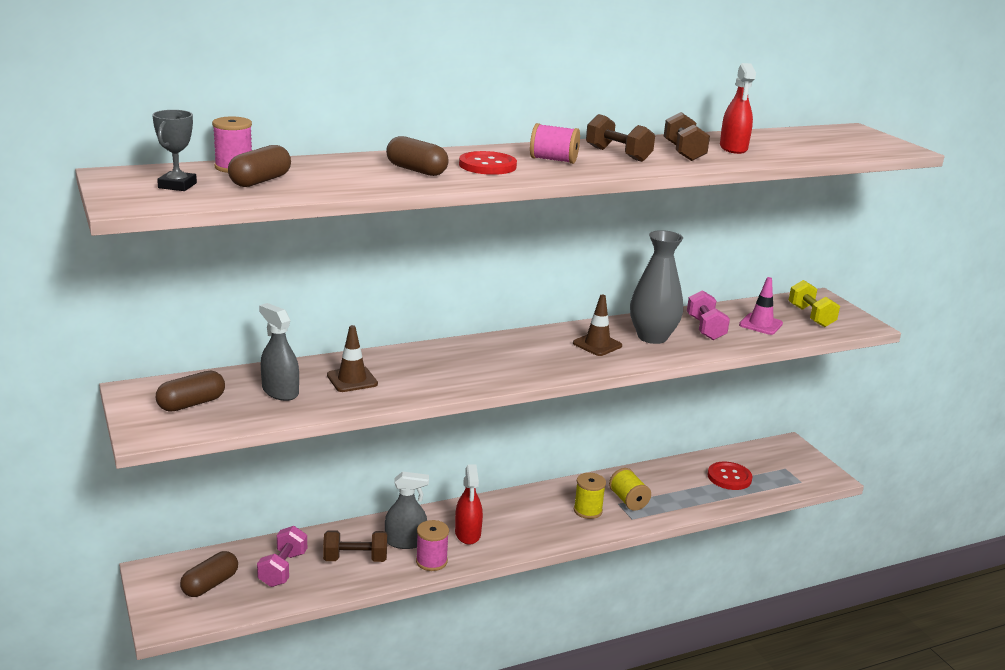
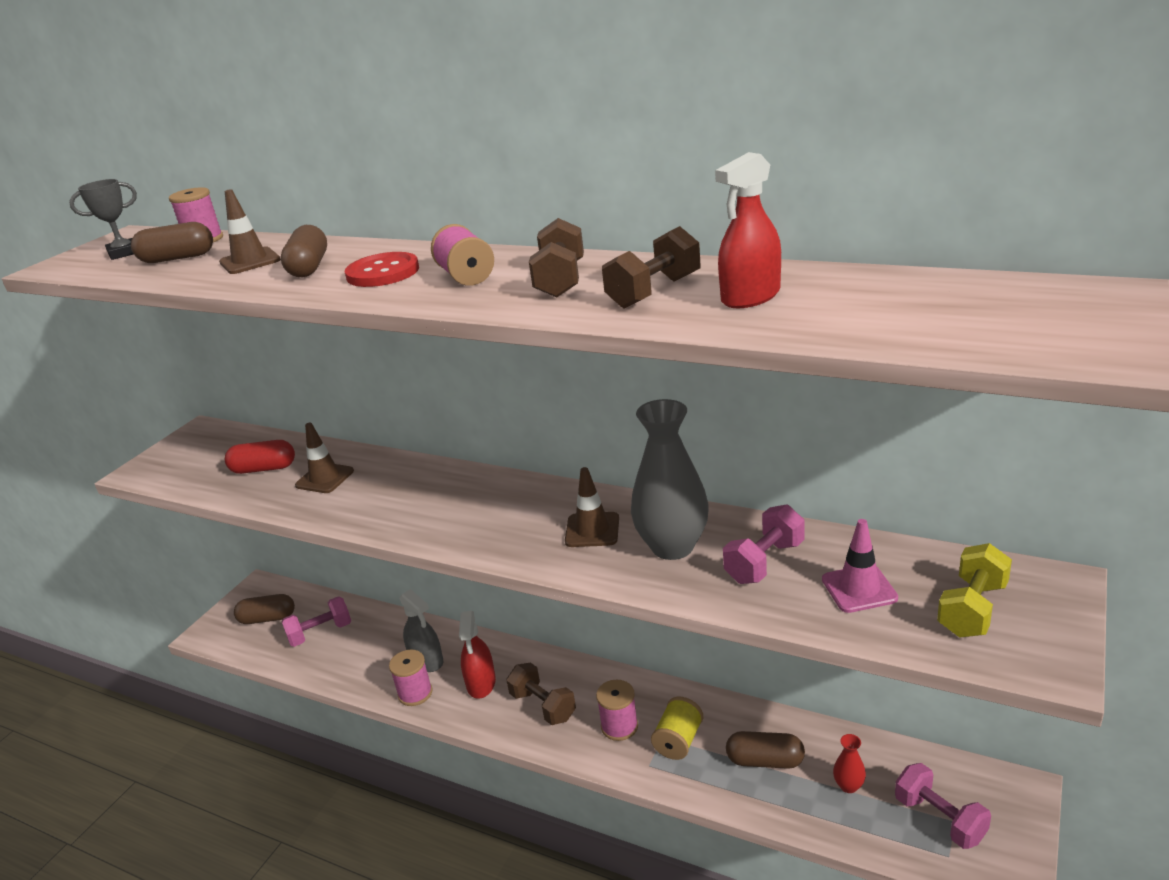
camera: 55 degrees right, 5 degrees up
brown capsule [156,371,225,412] -> brown capsule moved to [726,731,805,769]
grey spray bottle [259,303,299,401] -> red capsule [225,440,295,474]
brown dumbbell [323,530,387,562] -> brown dumbbell moved to [506,662,576,725]
red spray bottle [455,464,483,545] -> red spray bottle turned 45 degrees counterclockwise [459,611,496,699]
yellow spool [574,473,606,519] -> pink spool [596,680,638,741]
red button [708,462,752,490] -> red vase [833,734,866,793]
none -> brown traffic cone [219,189,281,274]
none -> pink dumbbell [895,763,991,849]

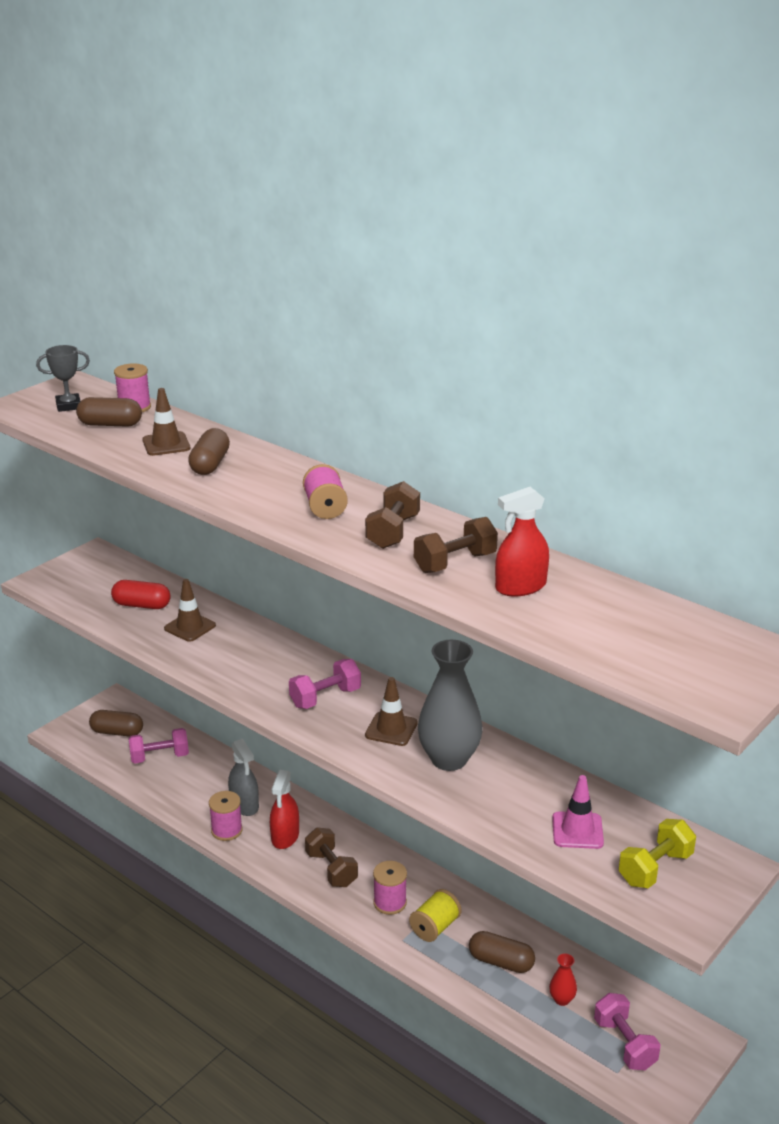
camera: 10 degrees right, 0 degrees up
red button [345,252,419,287] -> none
pink dumbbell [723,504,805,584] -> pink dumbbell moved to [289,659,361,709]

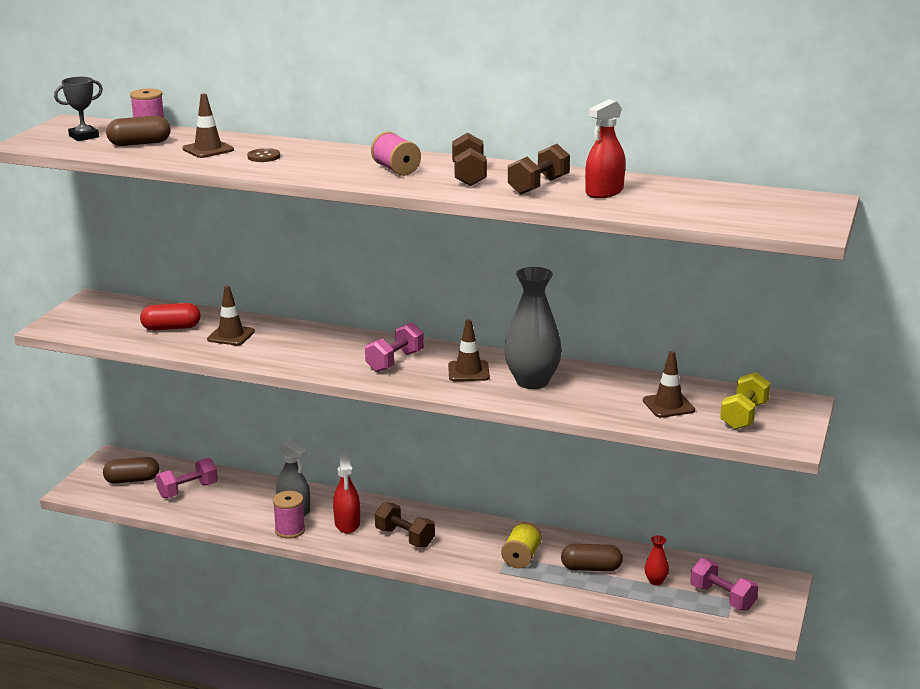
camera: 20 degrees left, 5 degrees down
brown capsule [188,428,230,475] -> brown button [247,148,280,162]
pink spool [373,861,407,915] -> none
pink traffic cone [552,775,604,849] -> brown traffic cone [643,351,695,418]

